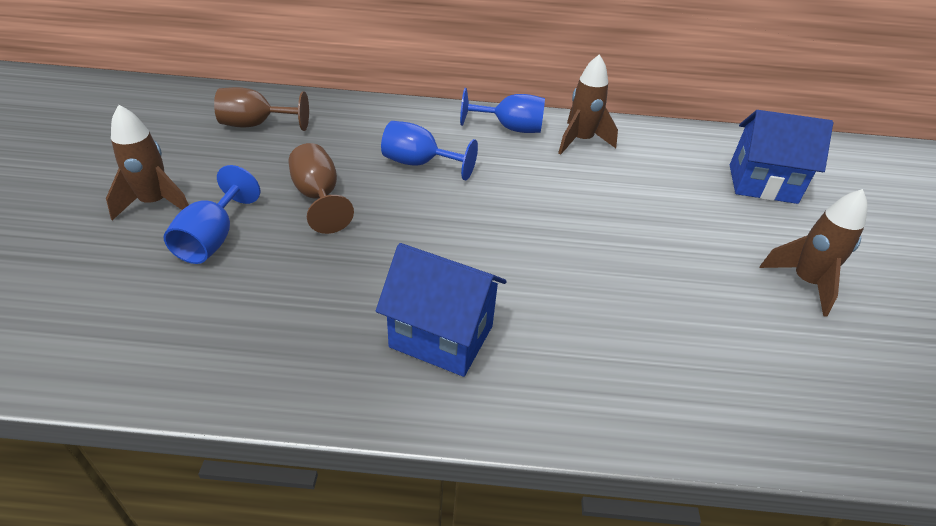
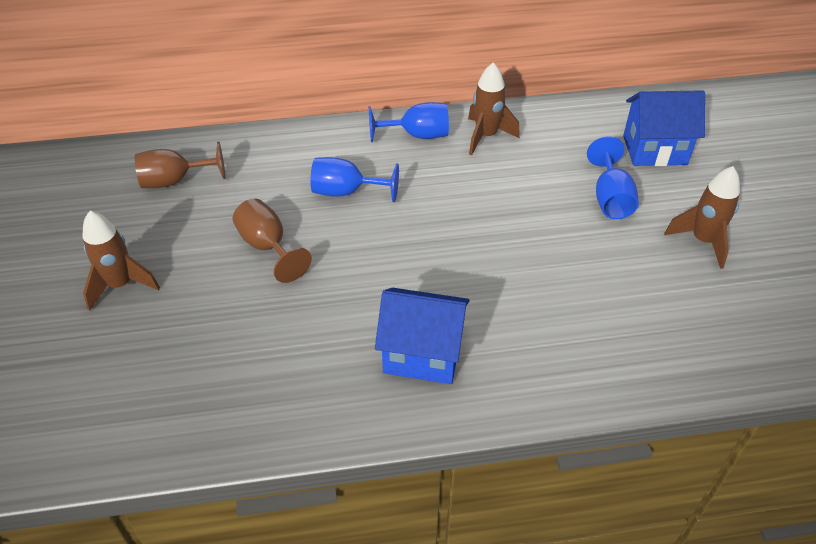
camera: 10 degrees left, 5 degrees up
blue goblet [163,165,260,264] -> blue goblet moved to [587,136,639,219]

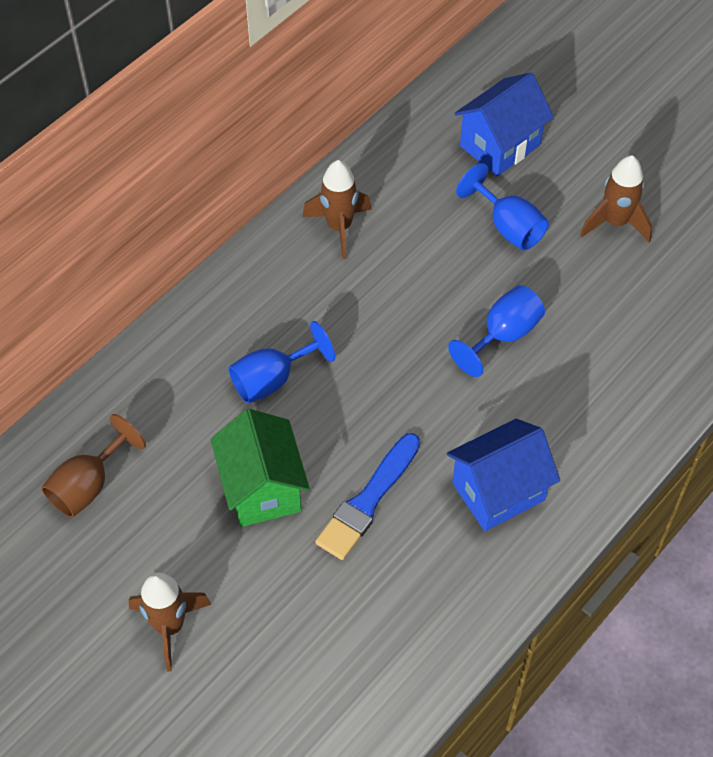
camera: 40 degrees left, 10 degrees up
brown goblet [233,199,312,283] -> green house [211,409,310,527]
blue goblet [369,102,449,142] -> blue goblet moved to [448,285,545,377]
none -> blue brush [315,433,420,560]

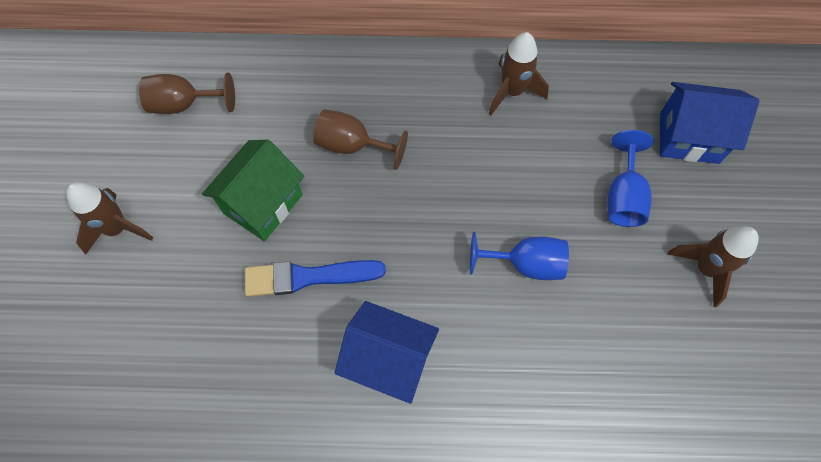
camera: 50 degrees right, 10 degrees up
blue goblet [228,321,335,404] -> brown goblet [313,109,408,170]

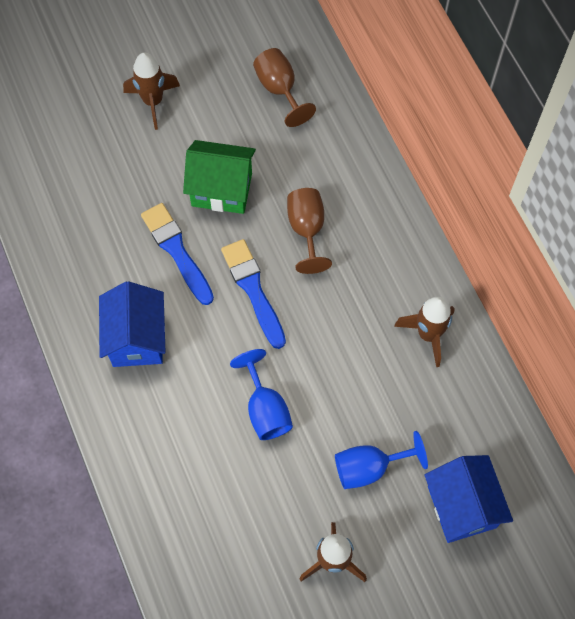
camera: 65 degrees right, 0 degrees up
none -> blue brush [221,239,286,349]

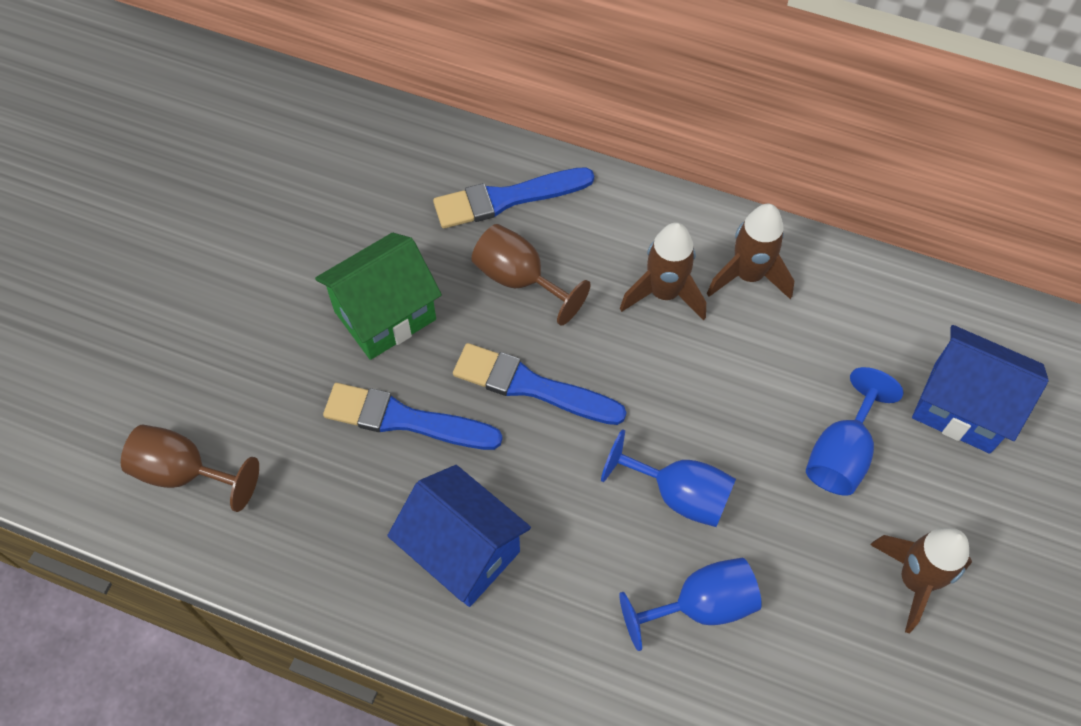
camera: 45 degrees left, 5 degrees down
brown rocket [123,52,180,130] -> brown rocket moved to [620,222,706,321]
brown goblet [253,48,316,127] -> brown goblet moved to [121,425,259,512]
none -> blue brush [433,167,594,228]
none -> blue goblet [619,558,762,651]

